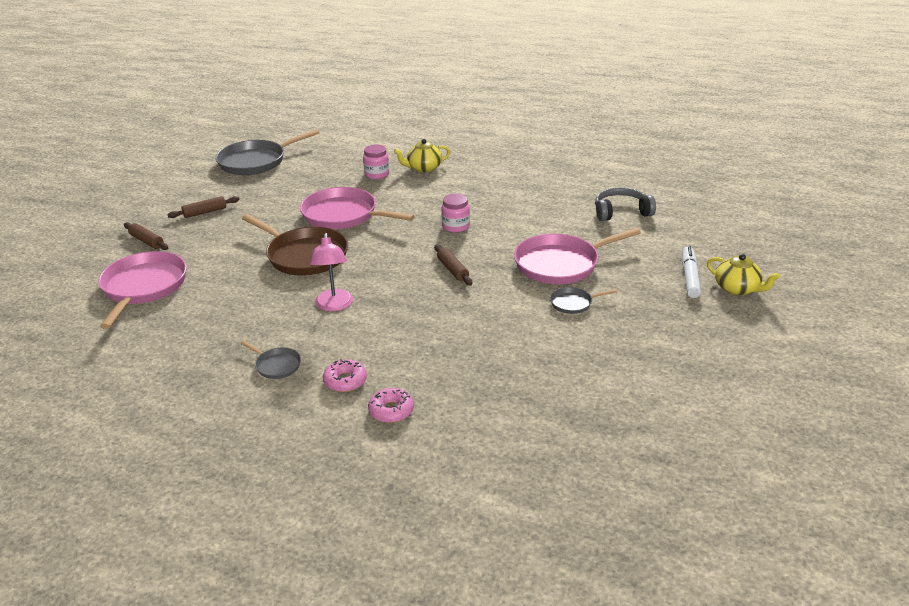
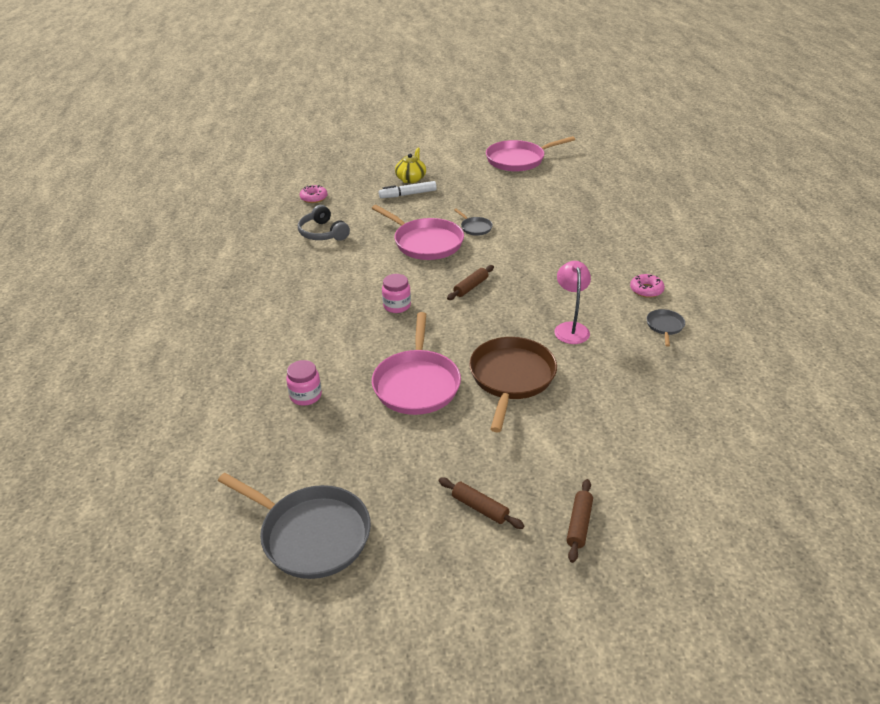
camera: 115 degrees left, 5 degrees up
pink pan [98,251,187,329] -> pink pan moved to [486,136,575,172]
pink lamp [309,233,353,311] -> pink lamp turned 60 degrees counterclockwise [554,261,591,344]
pink donut [368,388,414,423] -> pink donut moved to [300,185,327,203]
yellow teapot [394,139,451,172] -> none

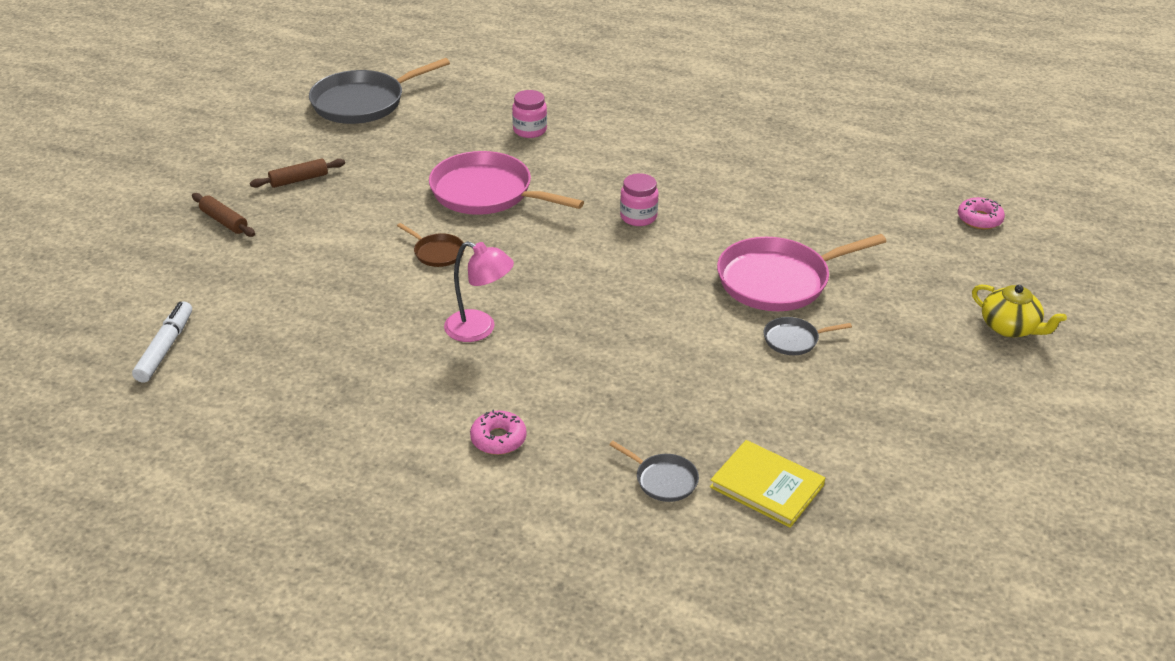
camera: 115 degrees right, 0 degrees up
grey headphones [298,205,350,241] -> none
white marker [379,181,437,198] -> white marker moved to [132,301,192,383]
brown rolling pin [447,265,494,300] -> none
brown pan [469,337,557,432] -> brown pan [397,223,465,267], size x0.47
pink pan [486,136,575,172] -> none
grey pan [646,309,685,346] -> grey pan moved to [609,441,699,502]
none -> yellow book [710,440,825,528]

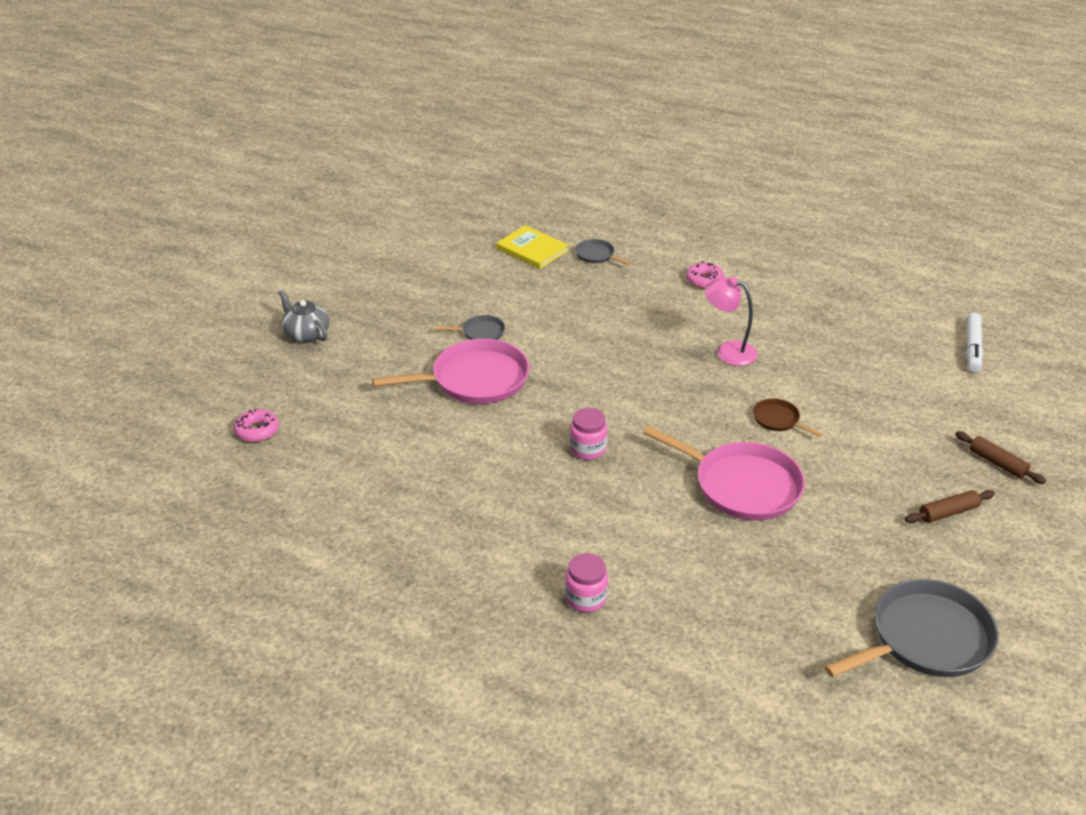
camera: 175 degrees left, 0 degrees up
pink jar [512,90,547,138] -> pink jar moved to [565,553,608,612]
yellow teapot [972,285,1067,337] -> grey teapot [279,290,330,342]

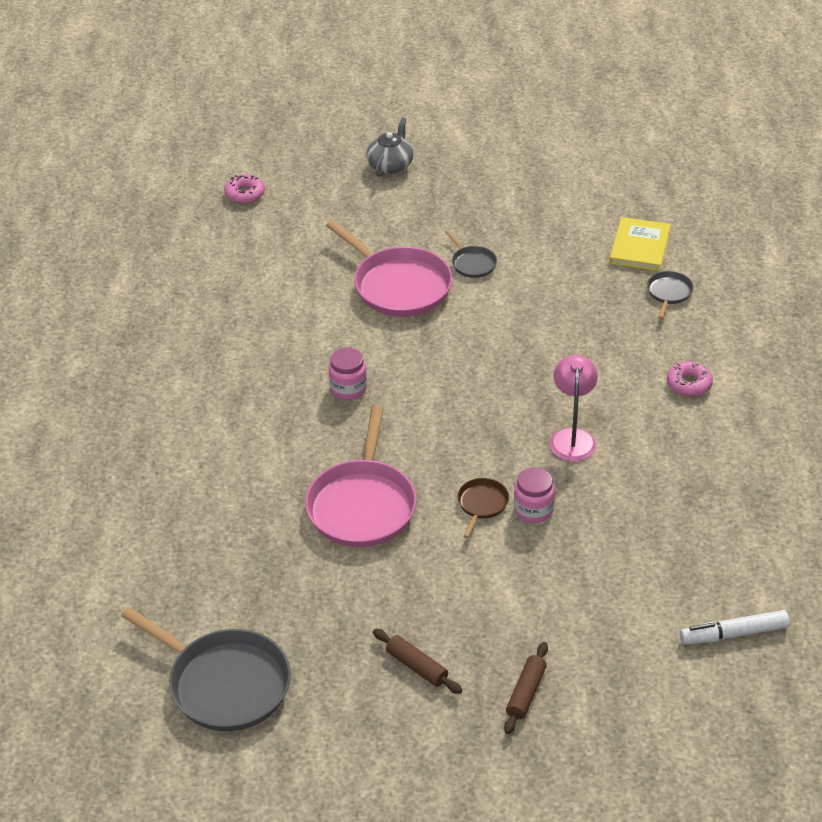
camera: 65 degrees right, 5 degrees up
pink jar [565,553,608,612] -> pink jar moved to [514,467,555,523]

